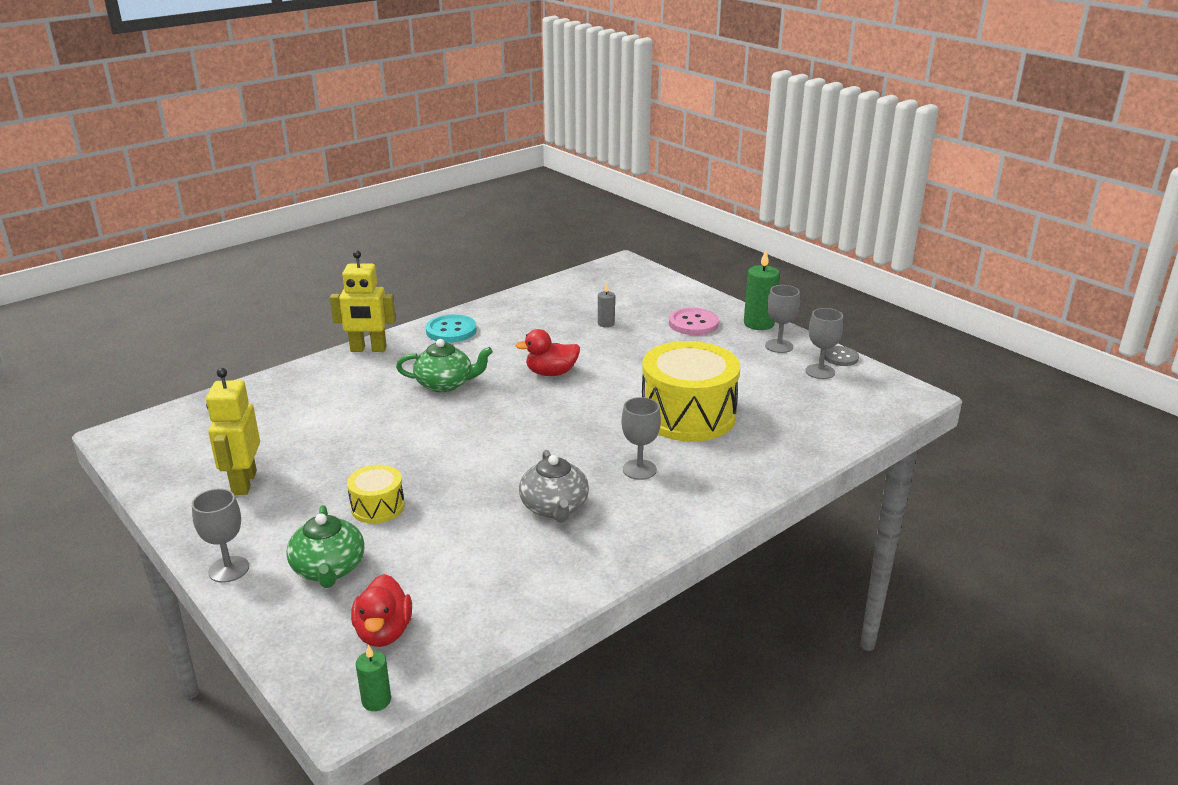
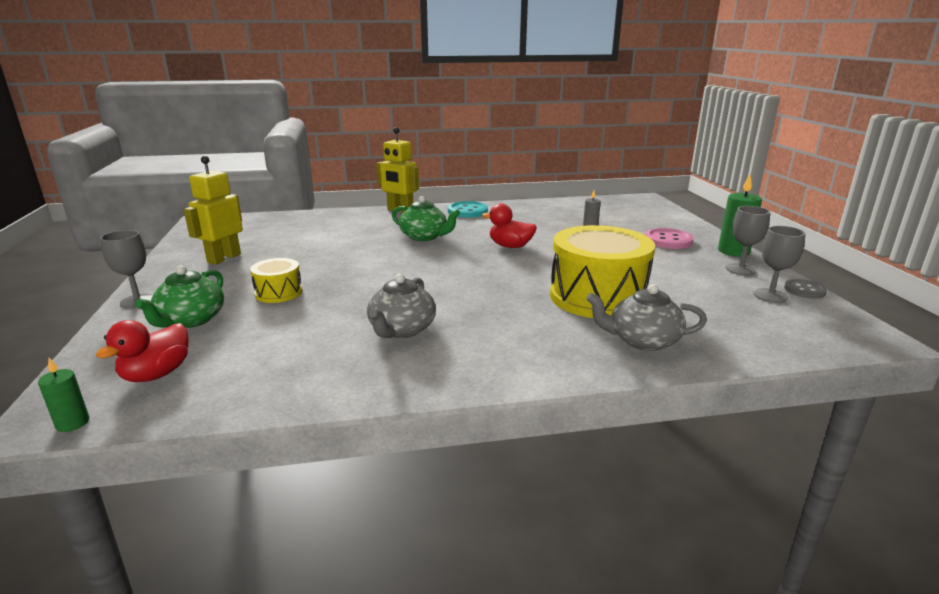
camera: 30 degrees right, 5 degrees down
grey goblet [622,397,661,480] -> none
none -> grey teapot [586,284,707,351]

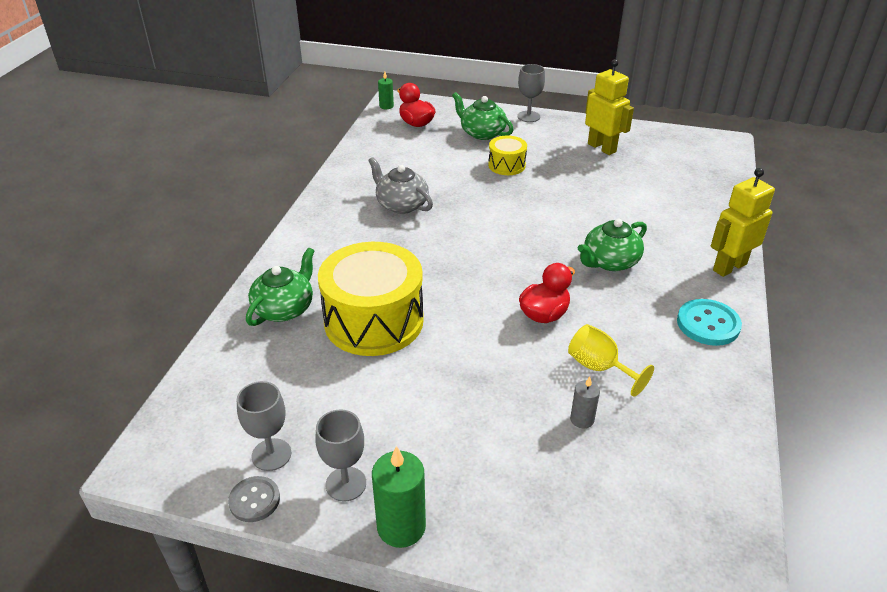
camera: 115 degrees right, 15 degrees up
grey teapot [586,284,707,351] -> green teapot [246,248,314,326]
pink button [645,228,694,249] -> none
none -> yellow goblet [568,324,654,397]

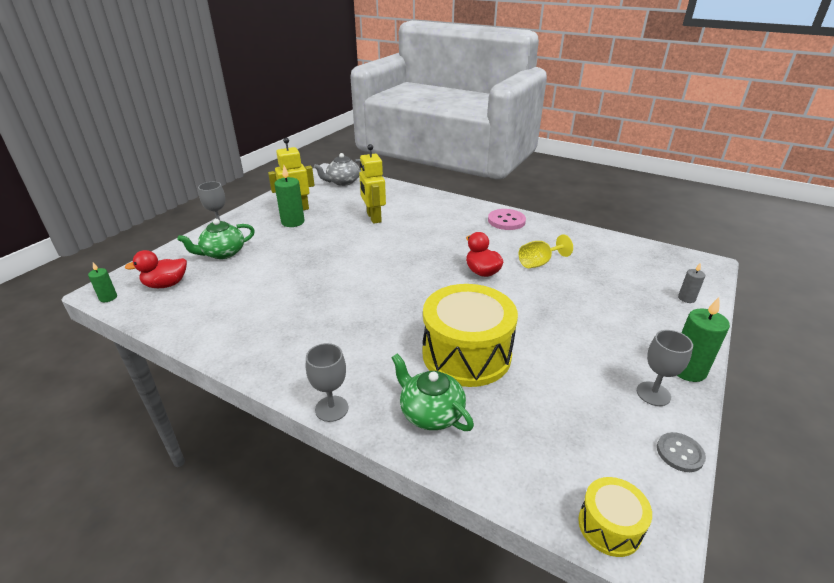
camera: 75 degrees left, 5 degrees down
grey goblet [237,381,291,471] -> grey goblet moved to [306,343,348,422]
grey teapot [368,157,433,214] -> grey teapot moved to [314,153,361,186]
yellow drum [488,135,527,175] -> yellow drum moved to [578,477,652,557]
grey candle [570,377,600,428] -> grey candle moved to [678,262,705,303]
green teapot [578,219,647,271] -> none
turquoise button [677,299,742,346] -> pink button [488,209,526,230]
yellow robot [711,168,775,277] -> yellow robot moved to [359,144,386,224]
none -> green candle [274,165,305,227]

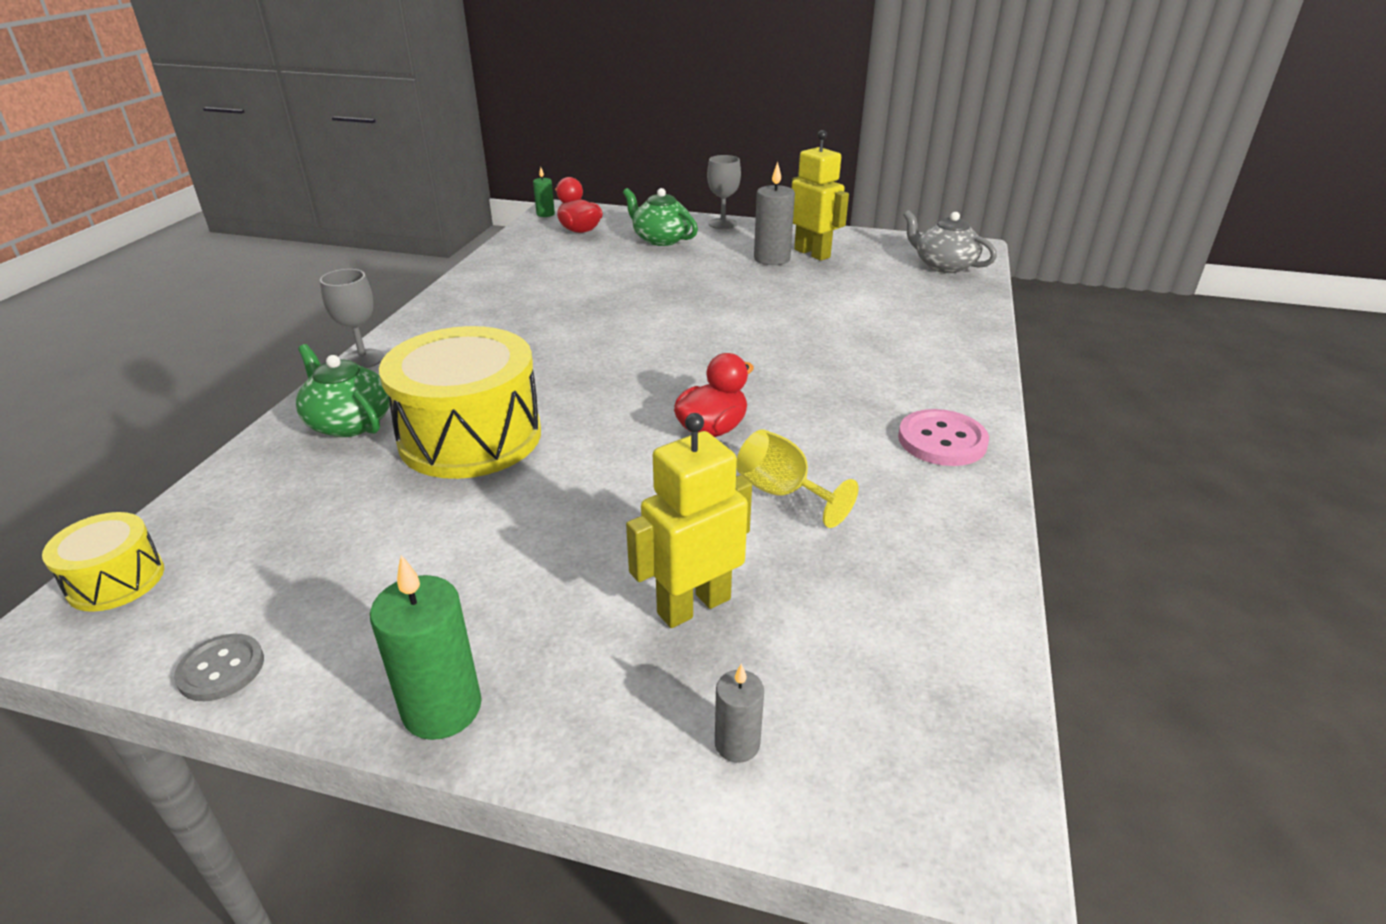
camera: 75 degrees right, 0 degrees up
green candle [274,165,305,227] -> grey candle [754,162,795,265]
yellow robot [359,144,386,224] -> yellow robot moved to [626,413,752,628]
green teapot [391,354,474,431] -> green teapot turned 75 degrees counterclockwise [296,344,390,437]
grey goblet [637,330,693,406] -> none

